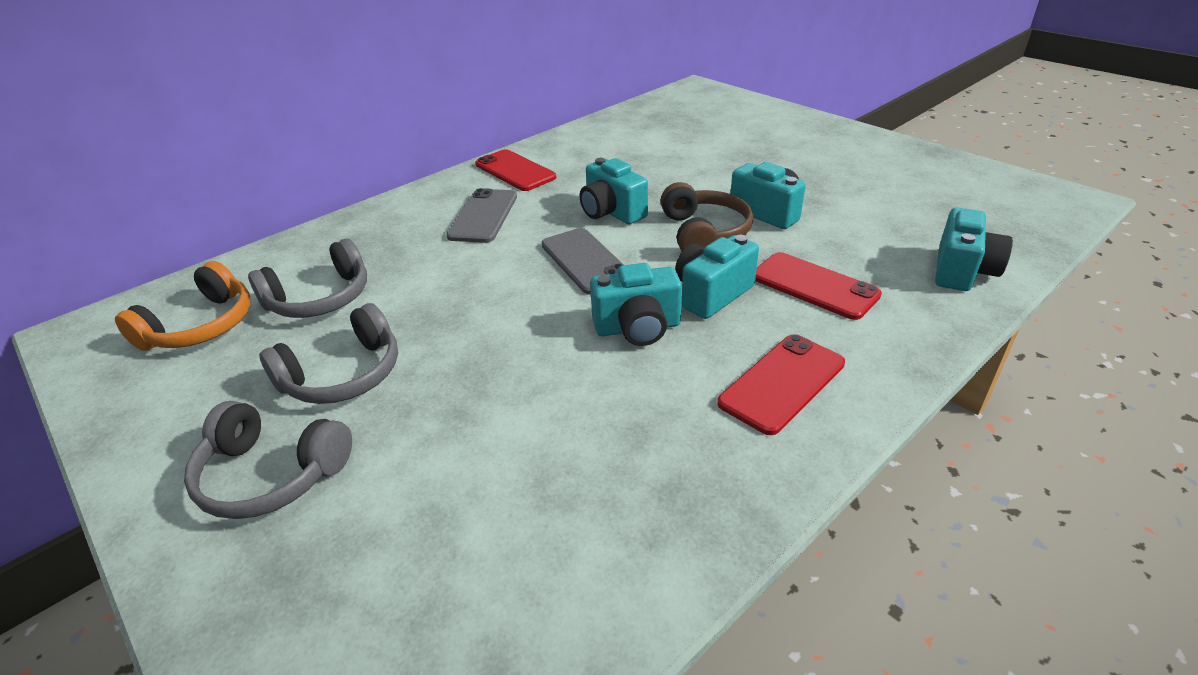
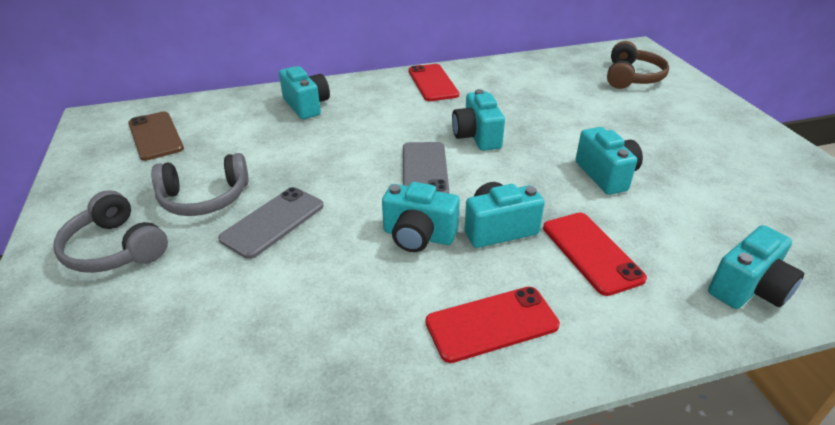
camera: 25 degrees right, 0 degrees up
orange headphones [115,261,251,351] -> brown phone [128,111,184,161]
grey headphones [248,239,367,318] -> none
grey phone [446,188,517,243] -> grey phone moved to [218,187,324,259]
brown headphones [661,182,753,252] -> brown headphones moved to [607,41,669,89]
none -> turquoise camera [279,66,330,119]

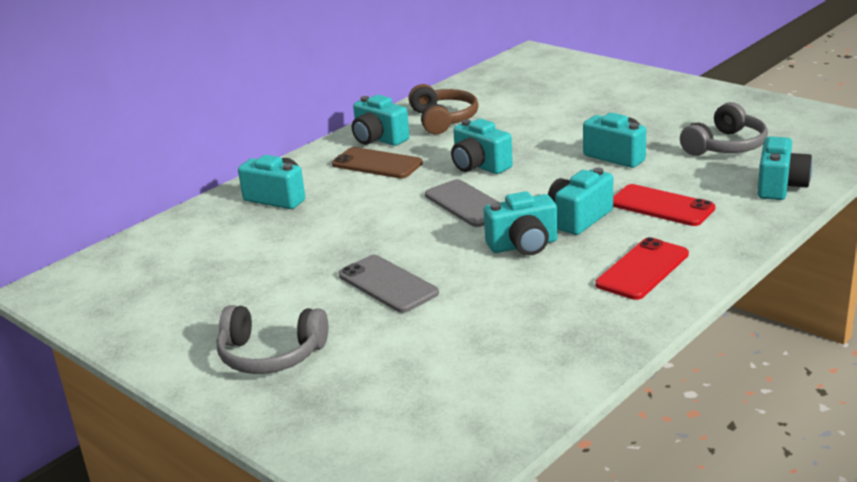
camera: 30 degrees left, 10 degrees down
brown phone [128,111,184,161] -> brown phone moved to [332,147,423,179]
grey headphones [151,153,249,216] -> grey headphones moved to [680,102,768,156]
grey phone [218,187,324,259] -> grey phone turned 45 degrees counterclockwise [339,255,439,313]
red phone [408,64,459,101] -> turquoise camera [352,95,410,146]
brown headphones [607,41,669,89] -> brown headphones moved to [409,84,478,134]

